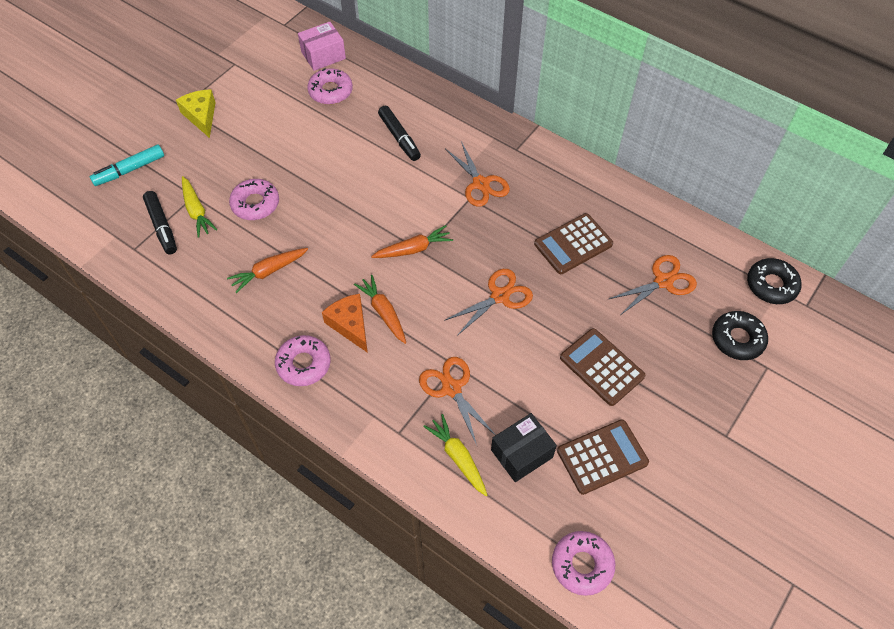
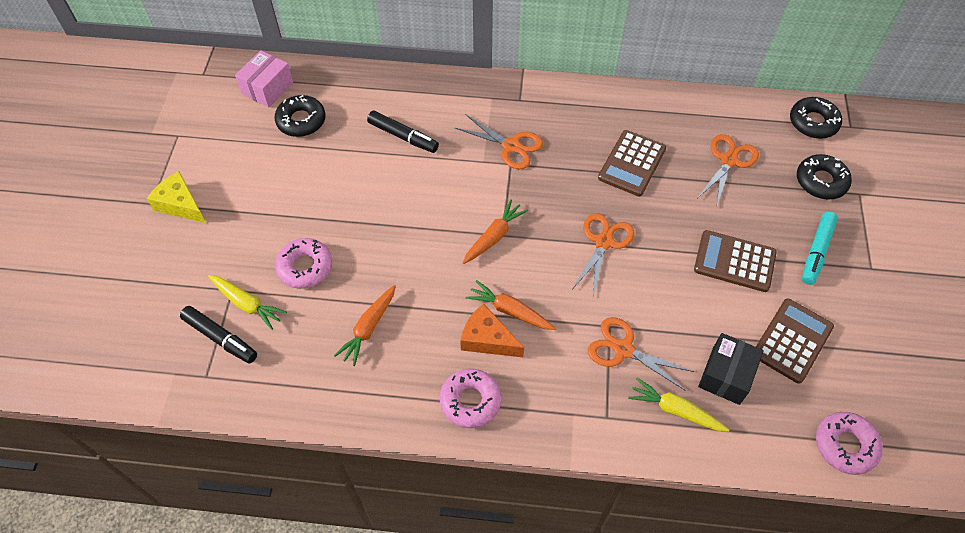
camera: 30 degrees left, 0 degrees up
turquoise marker [90,145,164,186] -> turquoise marker moved to [802,212,838,285]
pink donut [307,68,353,104] -> black donut [275,95,325,137]

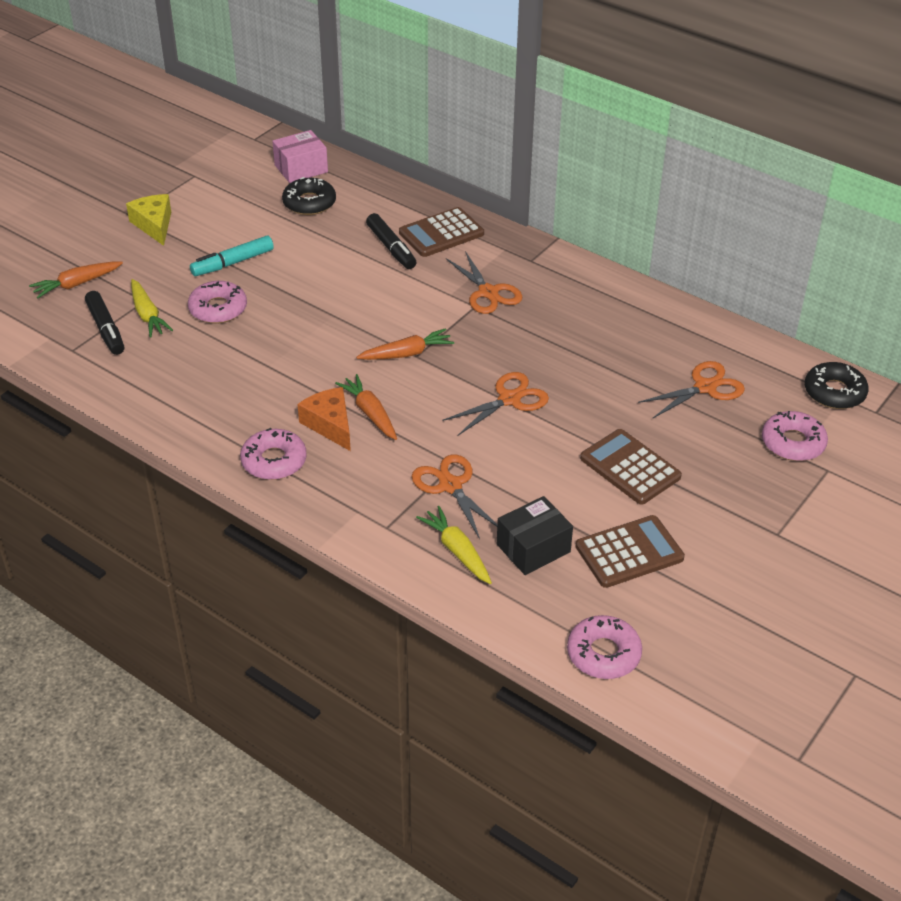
camera: 30 degrees right, 15 degrees down
orange carrot [334,285,396,366] -> orange carrot moved to [29,262,123,298]
brown calculator [598,130,666,196] -> brown calculator moved to [399,207,484,257]
black donut [797,154,852,200] -> pink donut [762,411,828,461]
turquoise marker [802,212,838,285] -> turquoise marker moved to [190,236,274,276]

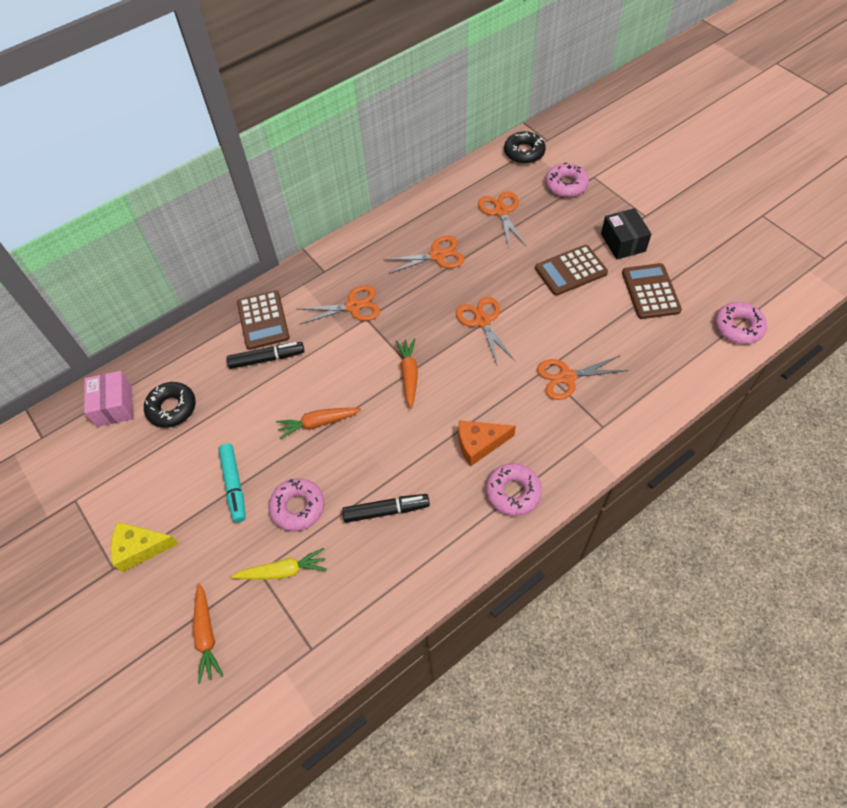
camera: 70 degrees left, 15 degrees up
black marker [85,291,124,355] -> black marker moved to [342,494,430,523]
orange carrot [335,374,397,440] -> orange carrot moved to [276,408,361,439]
yellow carrot [416,506,492,584] -> none
black box [497,496,573,575] -> black box moved to [601,208,652,260]
none -> orange scissors [384,236,465,274]

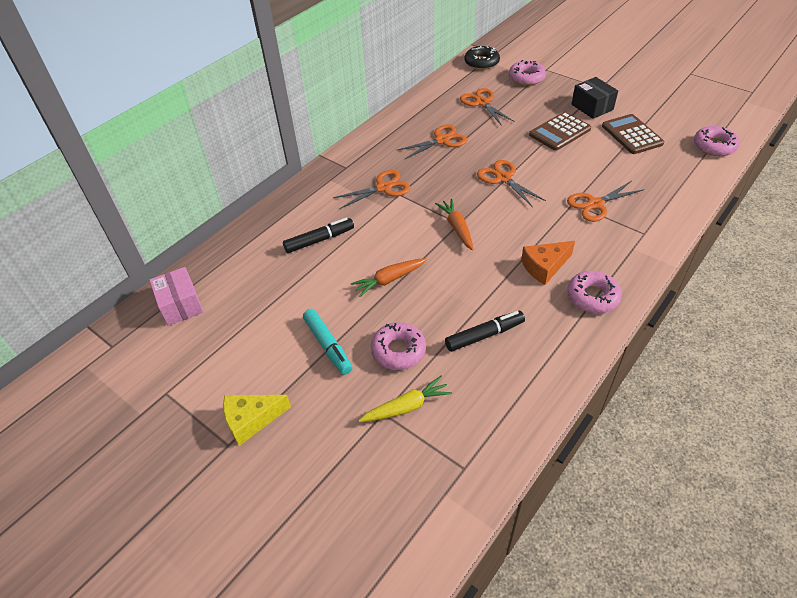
camera: 15 degrees left, 10 degrees down
black donut [144,382,196,428] -> none
orange carrot [193,583,224,684] -> none
brown calculator [237,290,290,350] -> none

